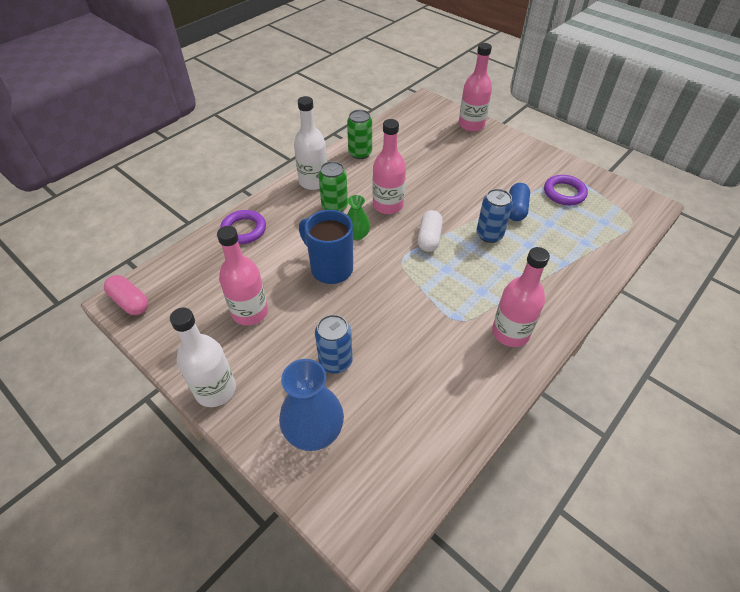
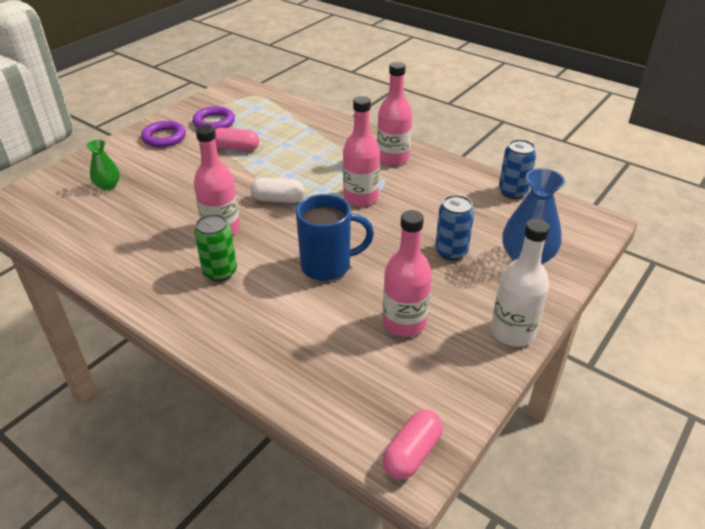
camera: 95 degrees left, 10 degrees down
purple ring [220,210,266,244] -> purple ring moved to [141,121,186,147]
white bottle [294,96,327,190] -> none
blue mug [299,210,353,284] -> blue mug turned 135 degrees counterclockwise [296,194,374,281]
green can [347,110,372,159] -> none
green vase [347,195,370,241] -> green vase moved to [86,140,120,190]
pink bottle [459,43,492,132] -> pink bottle moved to [343,96,380,206]
blue can [476,189,513,243] -> blue can moved to [499,139,536,199]
blue capsule [509,183,530,221] -> pink capsule [215,128,259,151]

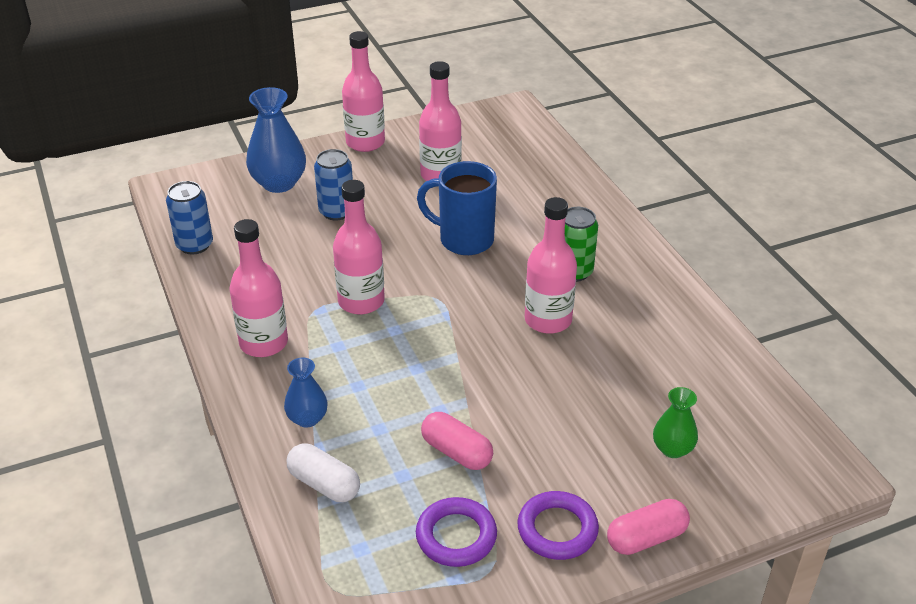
camera: 150 degrees left, 0 degrees up
white capsule [250,177,305,203] -> white capsule moved to [287,443,360,502]
pink capsule [382,410,443,479] -> pink capsule moved to [607,499,690,555]
white bottle [491,219,550,347] -> pink bottle [342,31,385,152]
none -> blue vase [284,358,328,428]

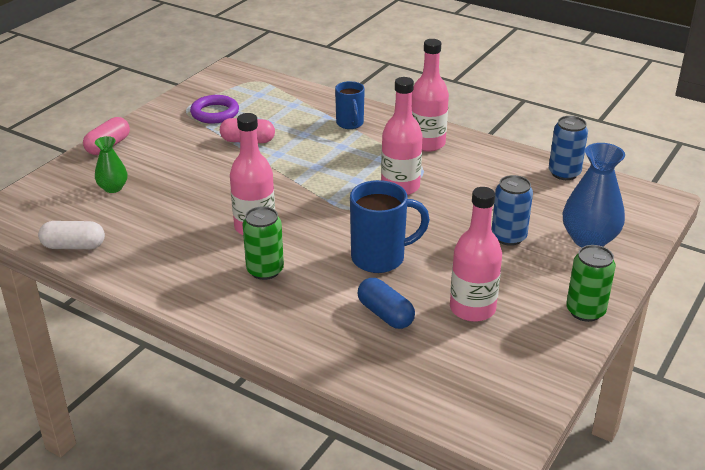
camera: 145 degrees right, 5 degrees down
blue vase [284,358,328,428] -> blue mug [335,81,365,129]
white capsule [287,443,360,502] -> white capsule moved to [38,221,105,249]
pink bottle [342,31,385,152] -> green can [566,245,616,322]
purple ring [517,491,599,560] -> none
none -> blue capsule [357,278,415,329]

